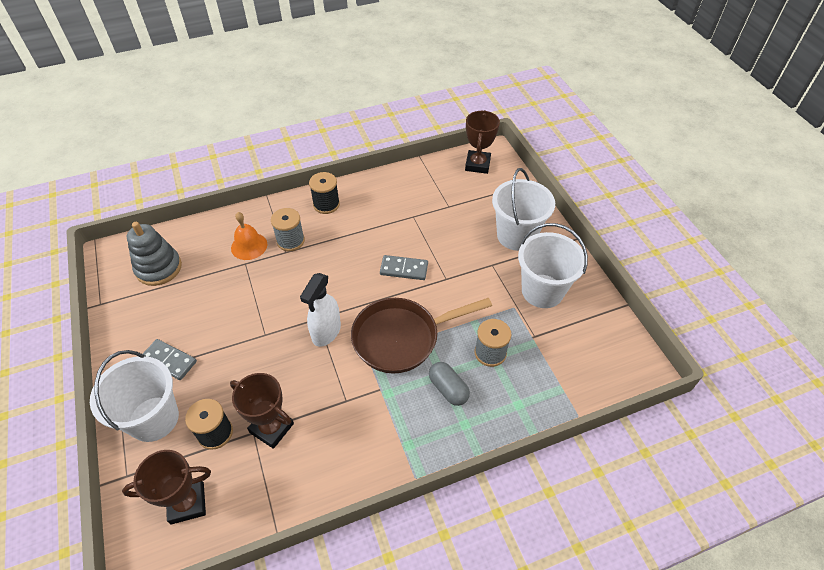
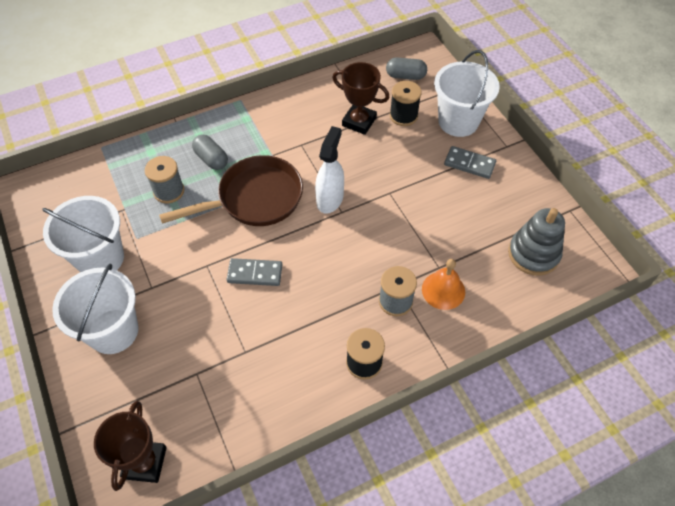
camera: 175 degrees right, 5 degrees up
brown trophy [122,450,211,525] -> grey capsule [386,57,427,80]

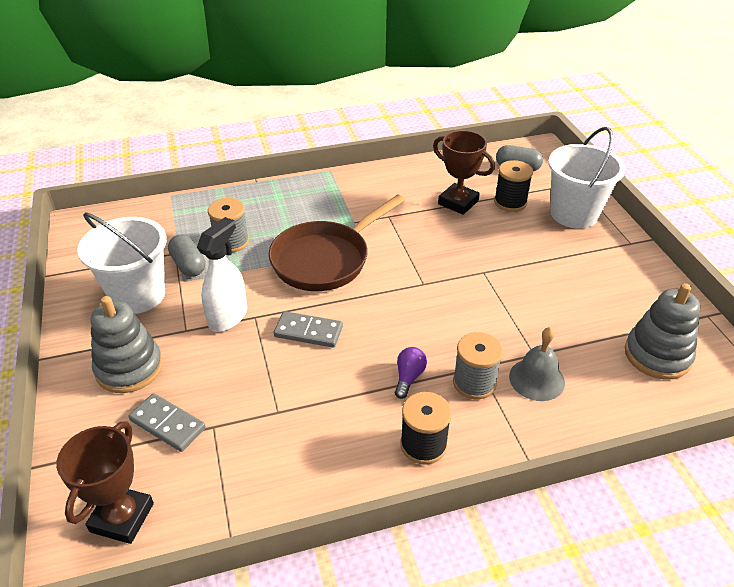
camera: 10 degrees right, 15 degrees down
white bucket [52,264,139,354] -> grey stacking toy [91,296,163,393]
brown pan [159,155,303,226] -> brown pan turned 150 degrees clockwise [269,194,405,291]
grey capsule [192,134,228,170] -> grey capsule moved to [168,234,205,277]
white spray bottle [315,126,344,214] -> white spray bottle moved to [197,217,247,332]
orange bell [422,259,465,310] -> grey bell [509,327,565,401]
grey domino [444,146,496,179] -> grey domino moved to [129,393,206,452]
none -> purple light bulb [395,347,427,399]

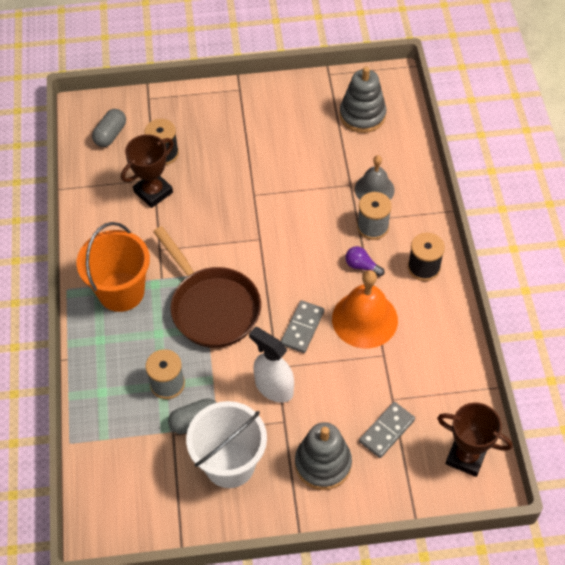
camera: 80 degrees left, 15 degrees up
white bucket [548,127,625,229] -> none
none -> orange bucket [77,222,150,312]
none -> orange bell [332,270,398,349]

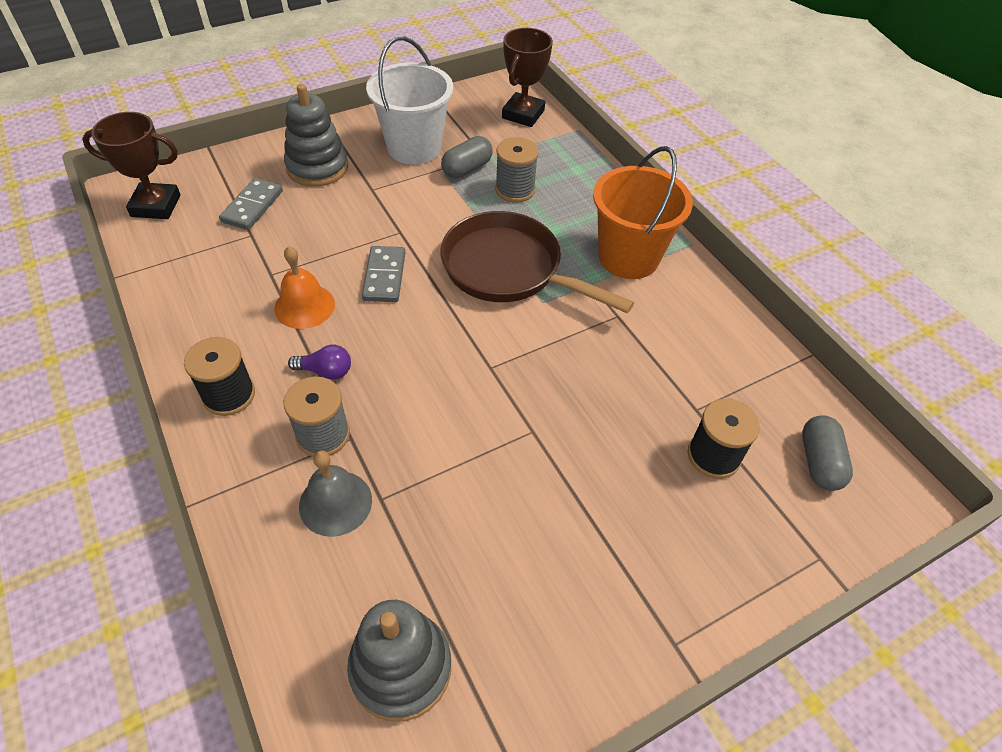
camera: 155 degrees right, 5 degrees down
brown trophy [121,134,174,208] -> brown trophy moved to [502,28,553,127]
white spray bottle [249,327,294,403] -> none
orange bell [332,270,398,349] -> orange bell [274,246,335,329], size x0.65

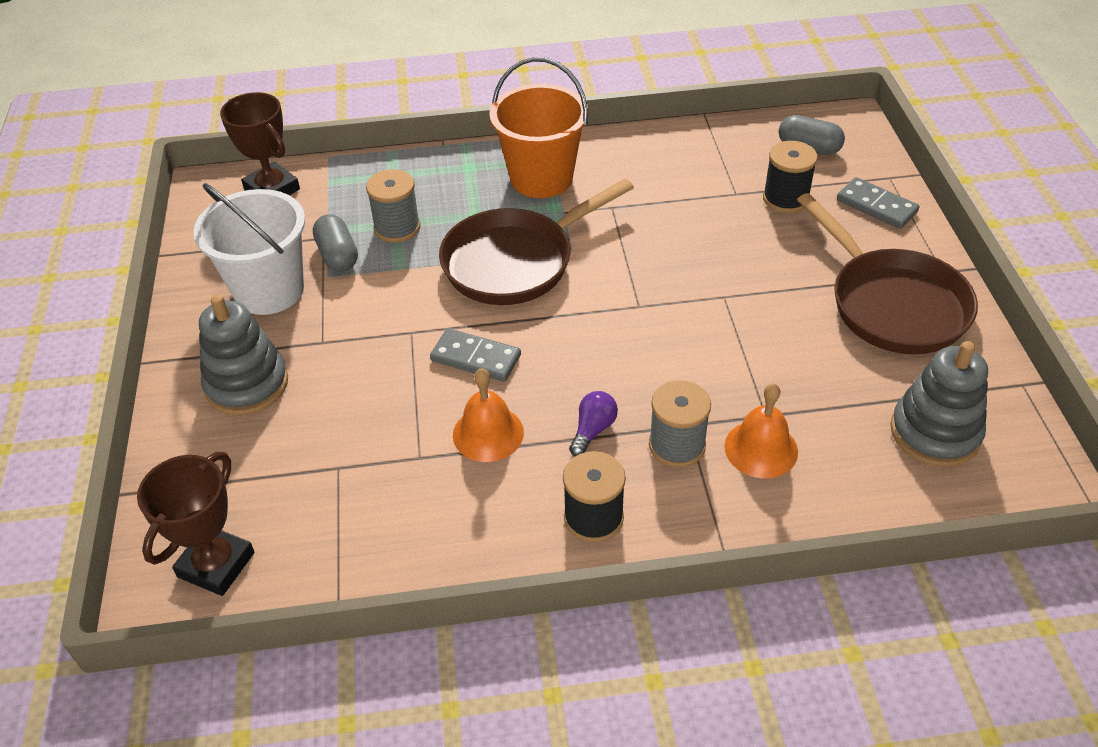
camera: 65 degrees left, 5 degrees down
grey domino [219,178,283,230] -> grey domino moved to [837,177,919,229]
grey bell [299,451,372,537] -> orange bell [724,383,798,478]
none -> brown pan [797,193,978,354]

